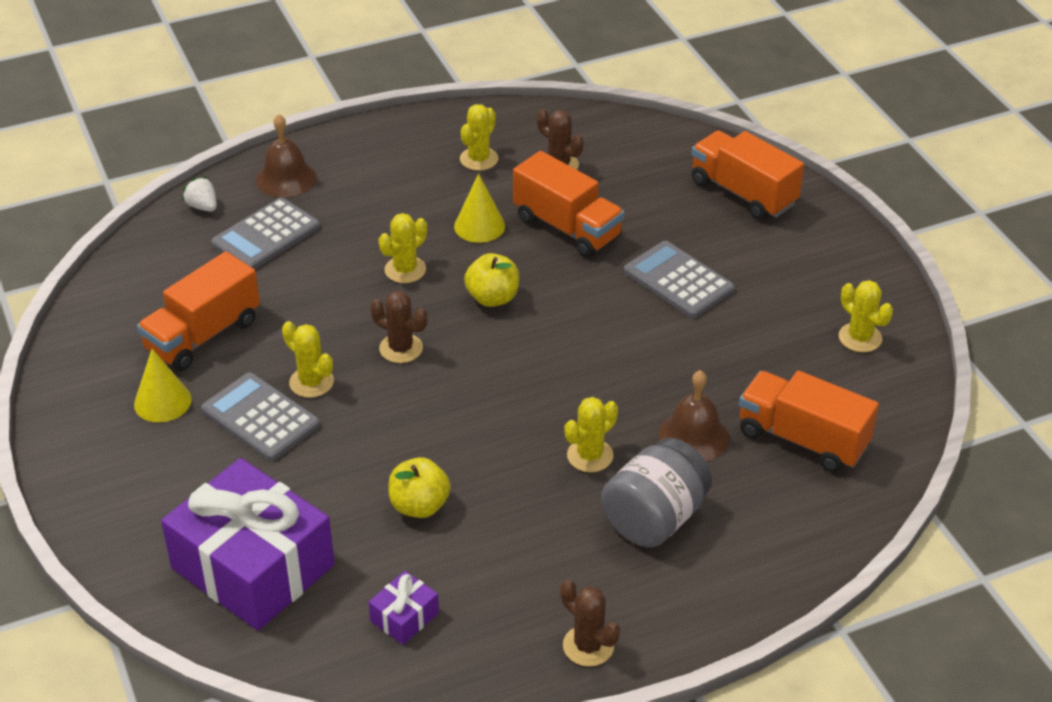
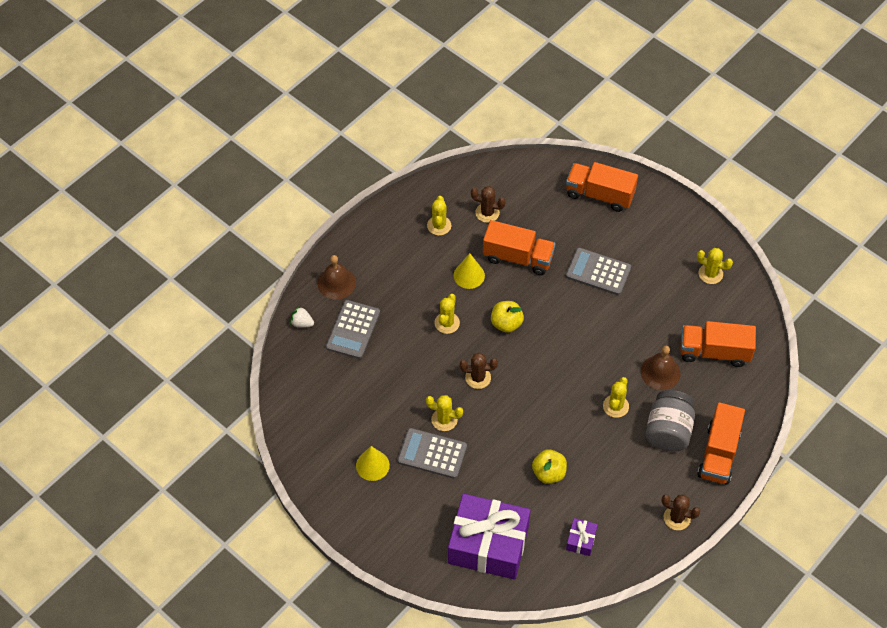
camera: 25 degrees left, 15 degrees up
orange truck [137,251,260,371] -> orange truck moved to [697,402,745,485]

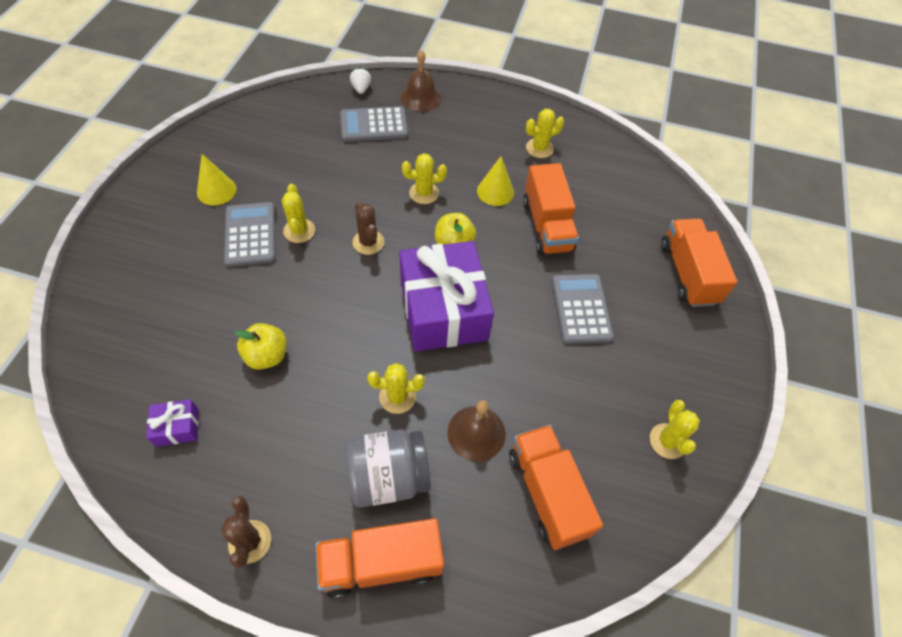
camera: 60 degrees right, 0 degrees up
purple gift [448,494,531,580] -> purple gift moved to [399,241,494,352]
brown cactus [471,186,506,223] -> none

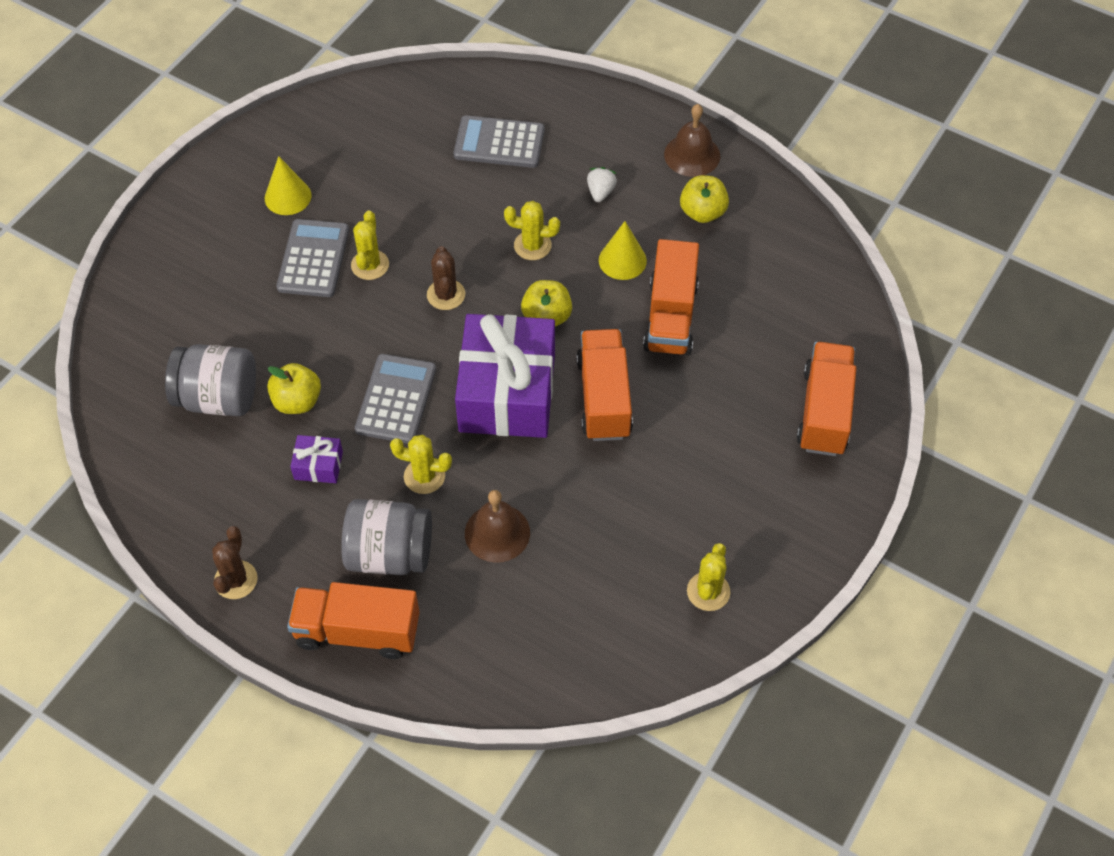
camera: 20 degrees right, 0 degrees up
purple gift [147,399,199,447] -> purple gift moved to [290,435,343,483]
white strawberry [350,67,371,94] -> white strawberry moved to [587,167,617,202]
brown bell [400,50,442,111] -> brown bell moved to [664,104,720,177]
orange truck [509,425,603,550] -> orange truck moved to [576,329,633,441]
yellow cactus [526,109,564,158] -> yellow apple [680,175,729,223]
grey calculator [551,274,614,344] -> grey calculator moved to [355,354,436,444]
none -> grey jar [165,344,256,416]

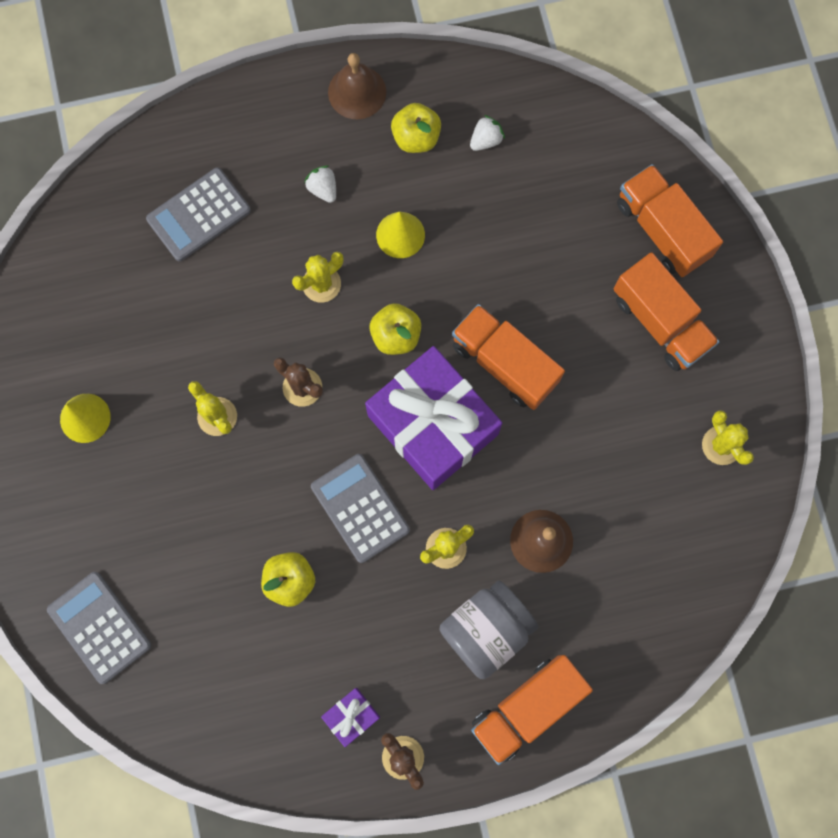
camera: 45 degrees left, 20 degrees up
grey jar [165,344,256,416] -> none
grey calculator [276,219,349,297] -> grey calculator moved to [47,572,151,684]
purple gift [290,435,343,483] -> purple gift moved to [321,688,380,747]
orange truck [643,239,699,356] -> orange truck moved to [614,252,719,371]
none -> white strawberry [470,115,505,151]

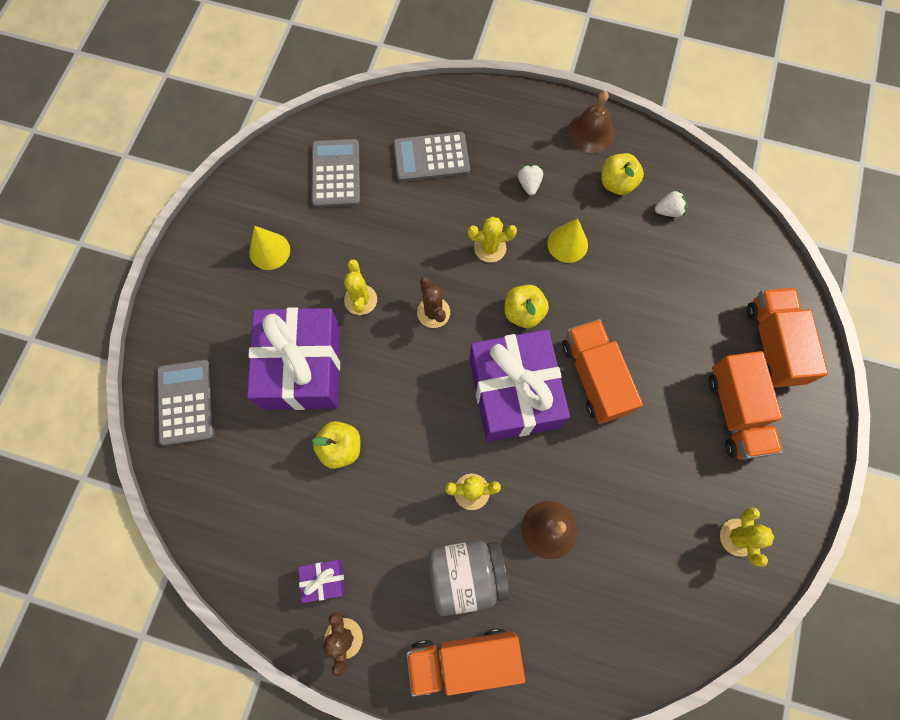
camera: 30 degrees right, 5 degrees down
grey calculator [311,454,410,563] -> grey calculator moved to [312,139,360,207]
none -> purple gift [247,307,340,410]

